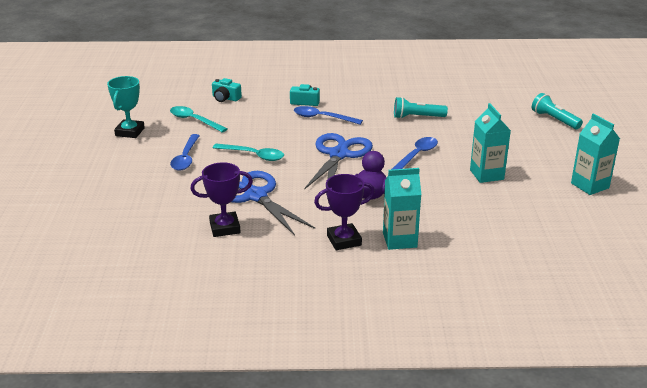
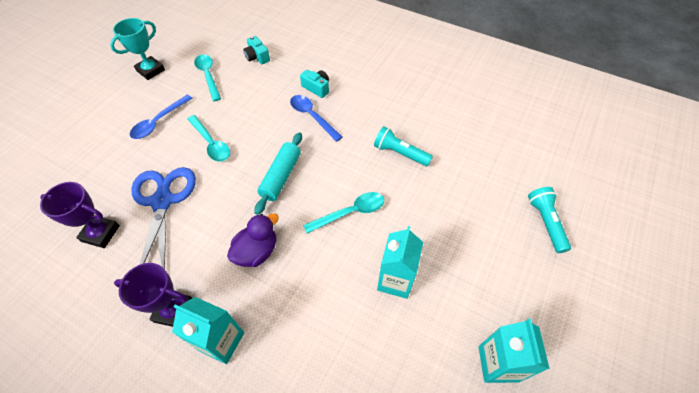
camera: 30 degrees right, 25 degrees up
blue scissors [304,133,373,190] -> turquoise rolling pin [254,132,302,215]
blue spoon [391,137,438,170] -> turquoise spoon [303,192,384,233]

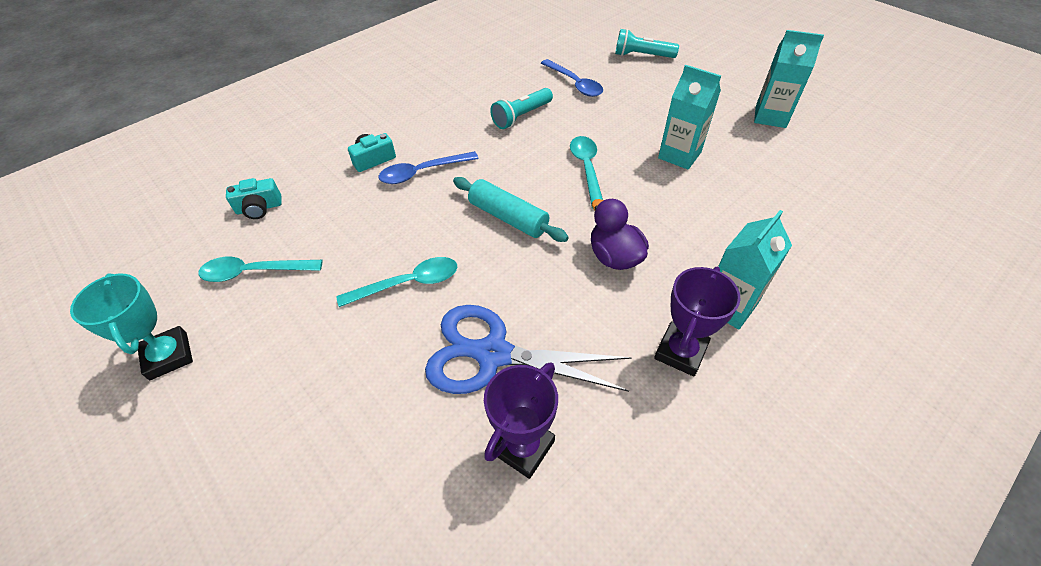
camera: 70 degrees left, 5 degrees down
blue spoon [130,95,193,139] -> blue spoon moved to [541,59,603,97]

